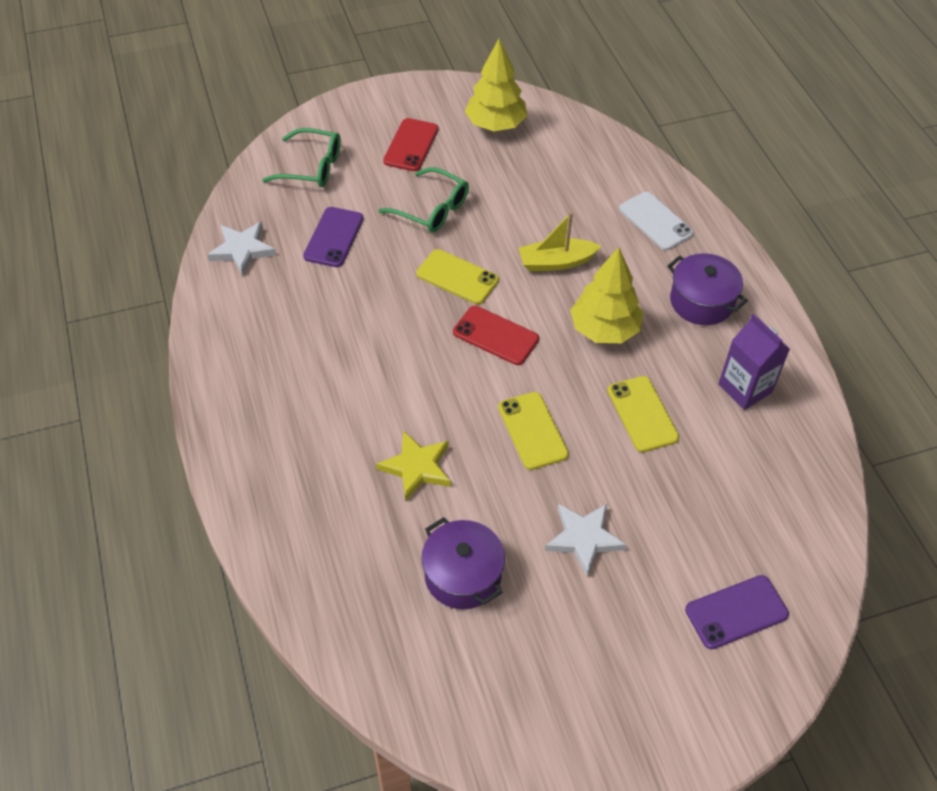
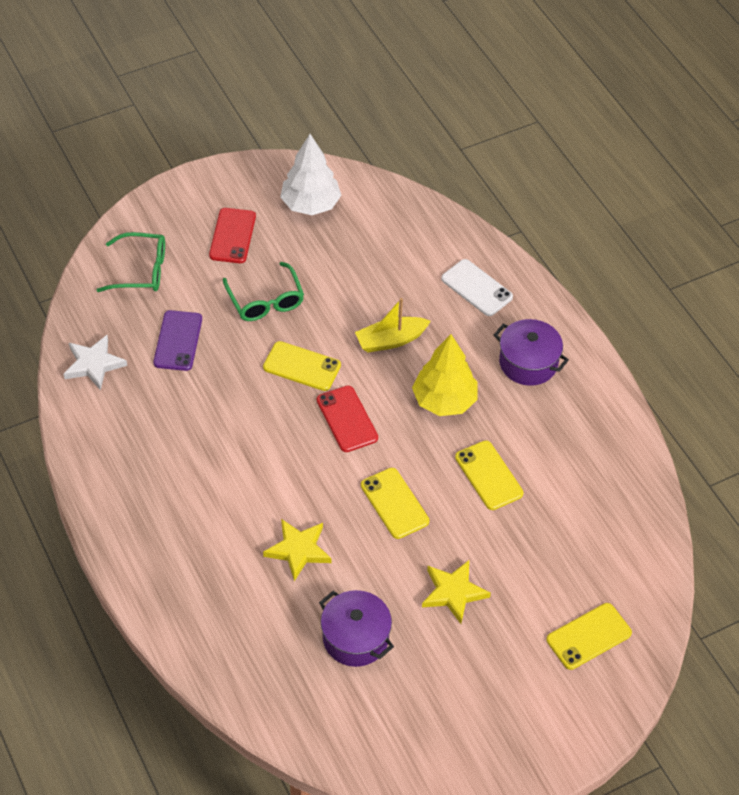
camera: 10 degrees left, 0 degrees up
green glasses [379,167,469,233] -> green glasses turned 45 degrees clockwise [223,262,304,321]
red phone [453,306,539,365] -> red phone turned 45 degrees clockwise [317,385,378,452]
yellow tree [465,38,527,131] -> white tree [280,134,341,215]
white star [545,504,627,577] -> yellow star [422,560,491,624]
purple phone [685,575,789,649] -> yellow phone [546,603,632,670]
purple carton [718,314,790,410] -> none

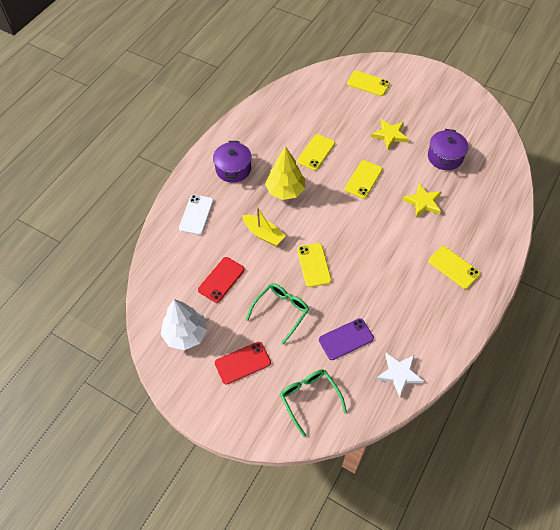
camera: 120 degrees left, 5 degrees up
red phone [317,385,378,452] -> red phone moved to [198,257,245,303]
none -> yellow phone [428,246,480,289]

